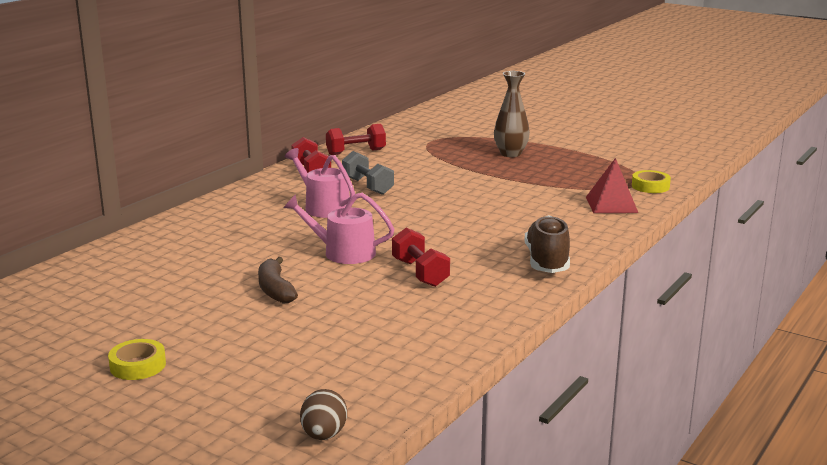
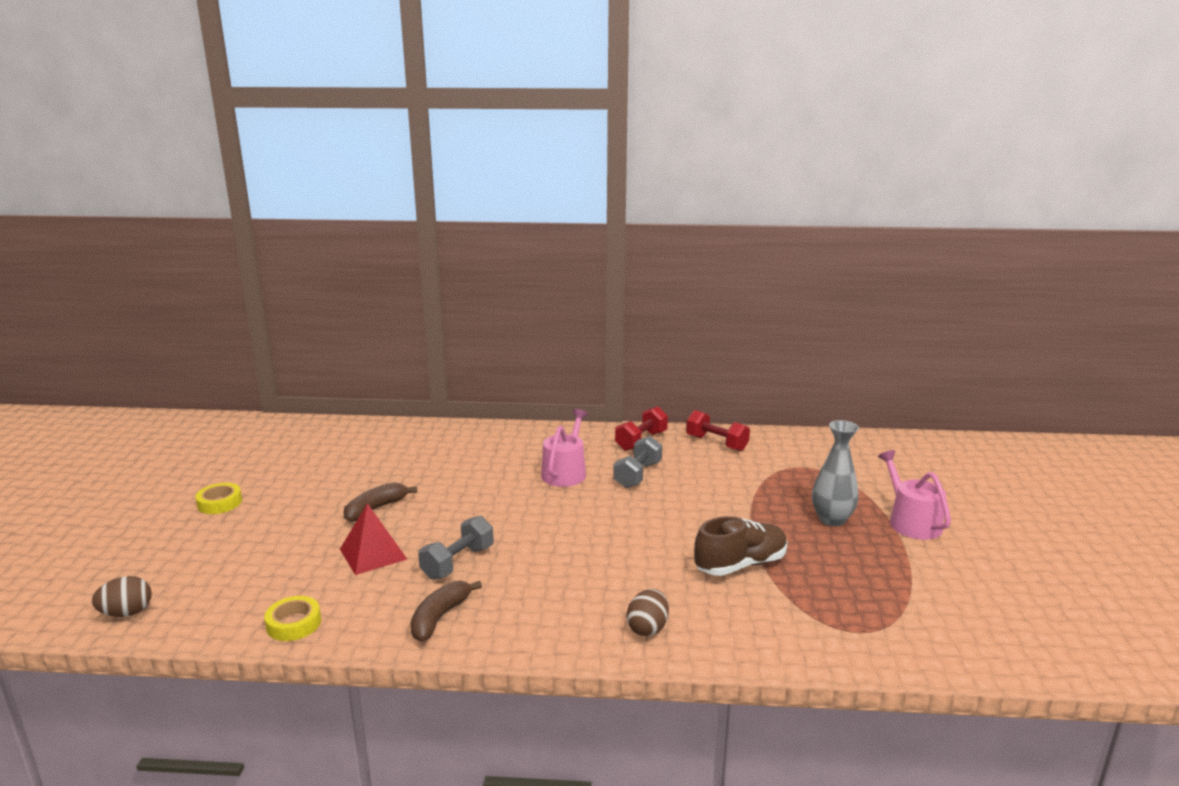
camera: 60 degrees right, 0 degrees up
pink watering can [283,193,394,264] -> pink watering can moved to [878,450,951,540]
red dumbbell [392,228,450,287] -> grey dumbbell [418,516,494,580]
brown vase [494,71,530,157] -> grey vase [812,420,859,526]
brown shoe [525,215,570,273] -> brown shoe moved to [694,516,787,576]
red pyramid [586,158,638,213] -> red pyramid moved to [340,503,407,575]
yellow tape [632,170,671,193] -> yellow tape moved to [264,596,321,641]
none -> brown banana [410,581,482,642]
none -> brown egg [627,589,669,636]

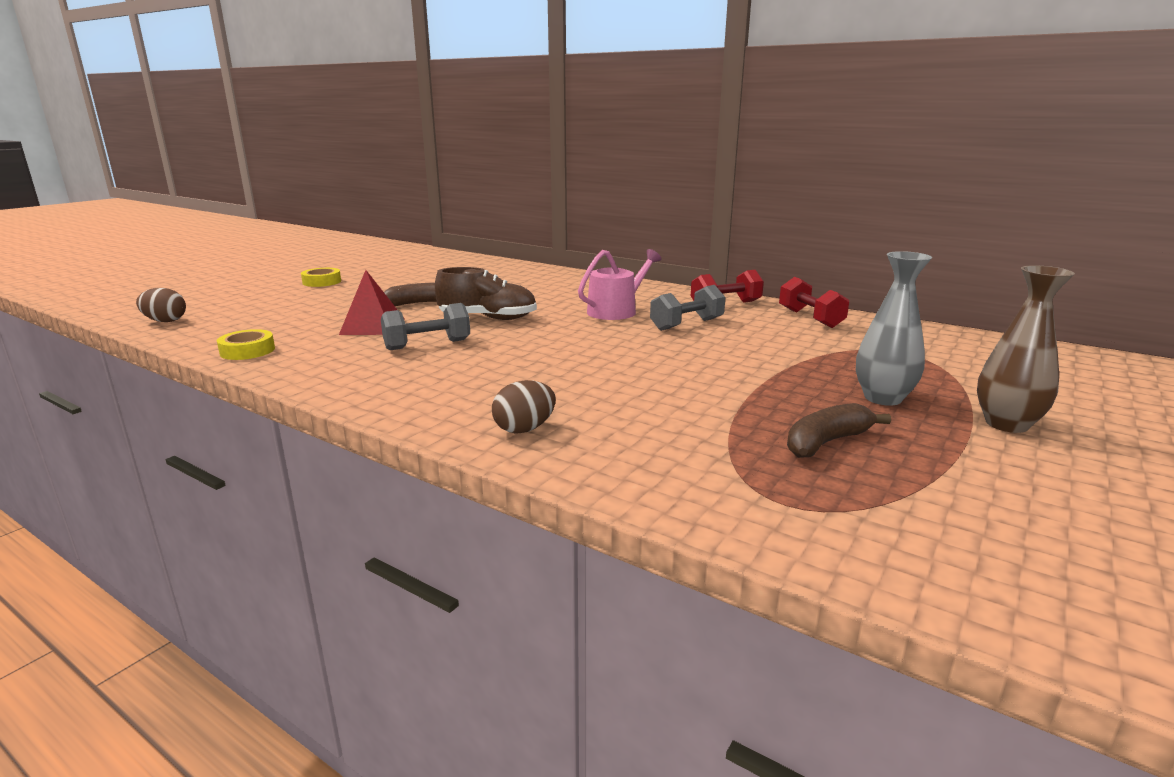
camera: 30 degrees right, 0 degrees up
brown banana [410,581,482,642] -> brown banana moved to [787,403,891,458]
brown shoe [694,516,787,576] -> brown shoe moved to [435,267,537,320]
pink watering can [878,450,951,540] -> brown vase [977,265,1075,433]

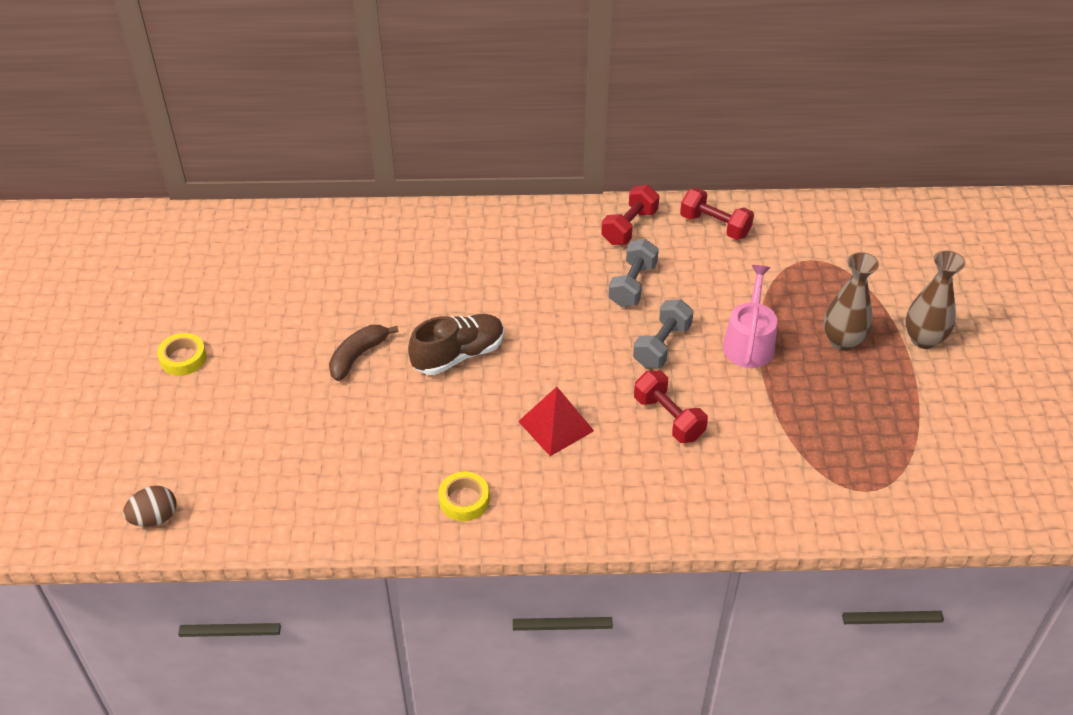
camera: 35 degrees left, 25 degrees up
yellow tape [217,329,275,360] -> yellow tape moved to [438,472,489,521]
red pyramid [339,270,405,335] -> red pyramid moved to [518,387,594,456]
grey dumbbell [381,303,470,350] -> grey dumbbell moved to [633,299,694,368]
brown egg [492,380,556,433] -> none
pink watering can [578,249,661,320] -> pink watering can moved to [723,265,778,368]
brown banana [787,403,891,458] -> none
grey vase [856,251,932,406] -> brown vase [824,252,879,351]
none -> red dumbbell [634,370,708,443]

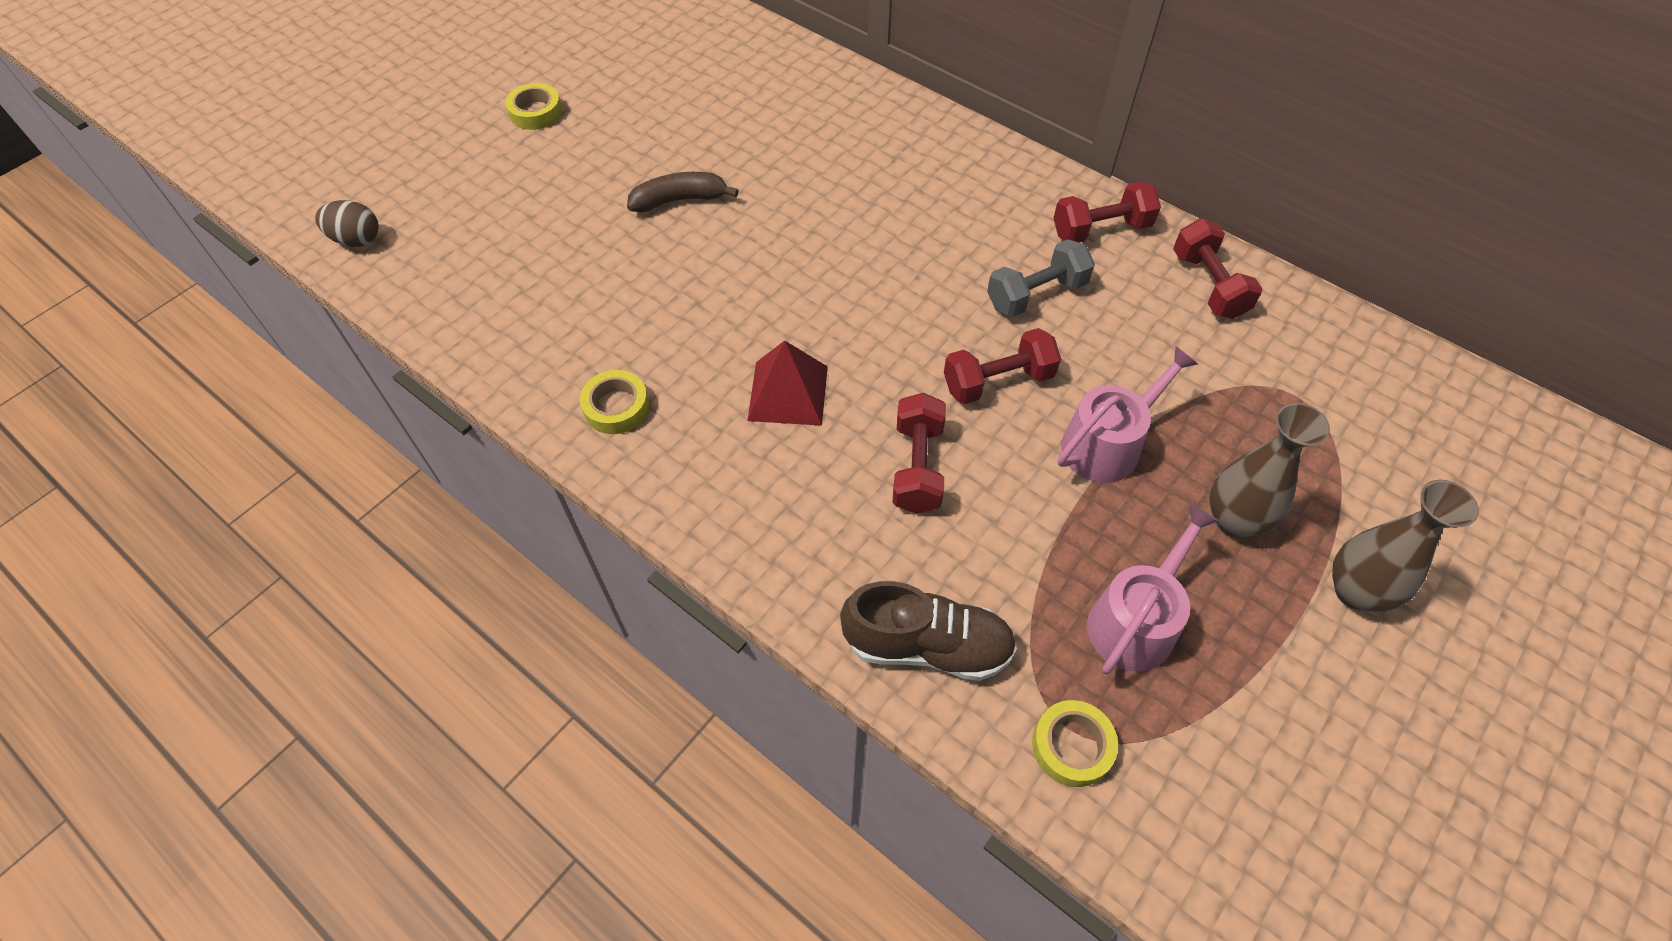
camera: 40 degrees right, 10 degrees up
brown shoe [408,314,504,375] -> brown shoe moved to [840,581,1017,681]
grey dumbbell [633,299,694,368] -> red dumbbell [944,328,1061,404]
none -> yellow tape [1032,700,1118,787]
none -> pink watering can [1087,504,1219,674]

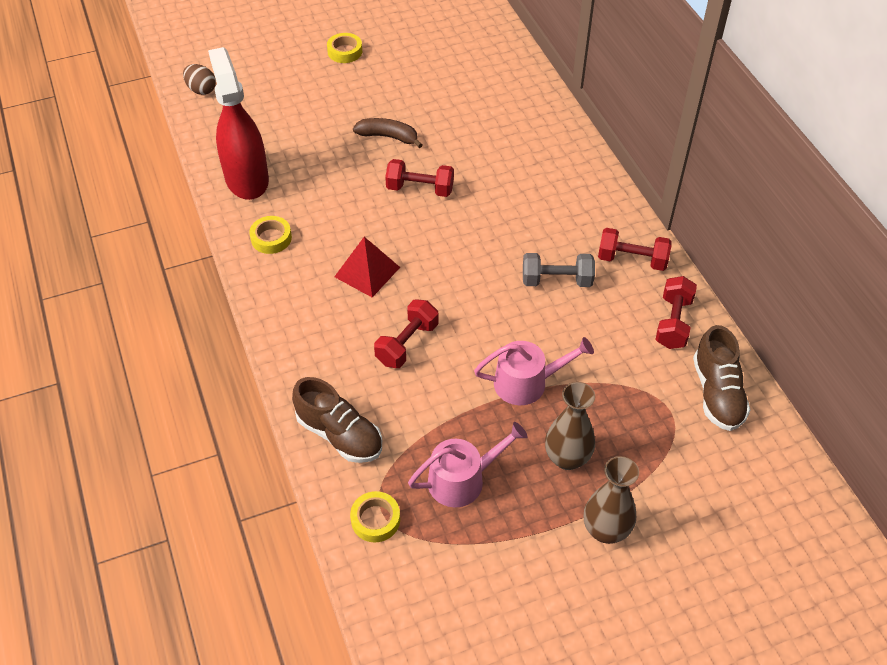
camera: 30 degrees right, 5 degrees down
red dumbbell [944,328,1061,404] -> red dumbbell moved to [385,159,454,197]
none -> red spray bottle [208,47,269,200]
none -> brown shoe [693,325,751,431]

